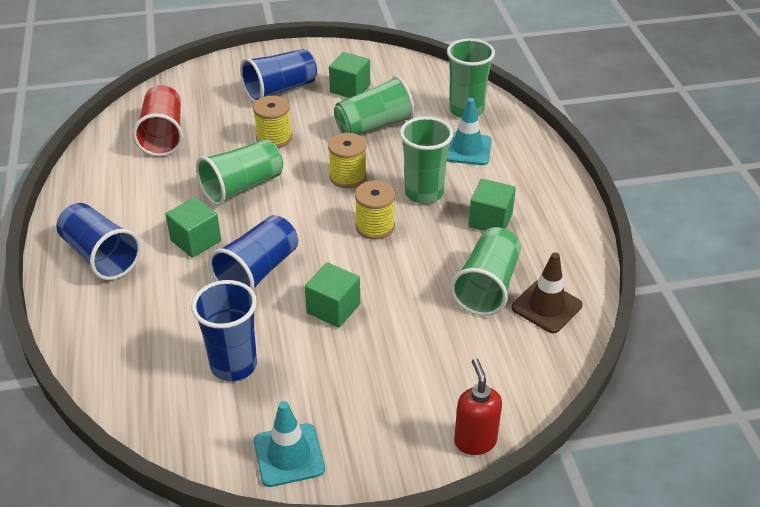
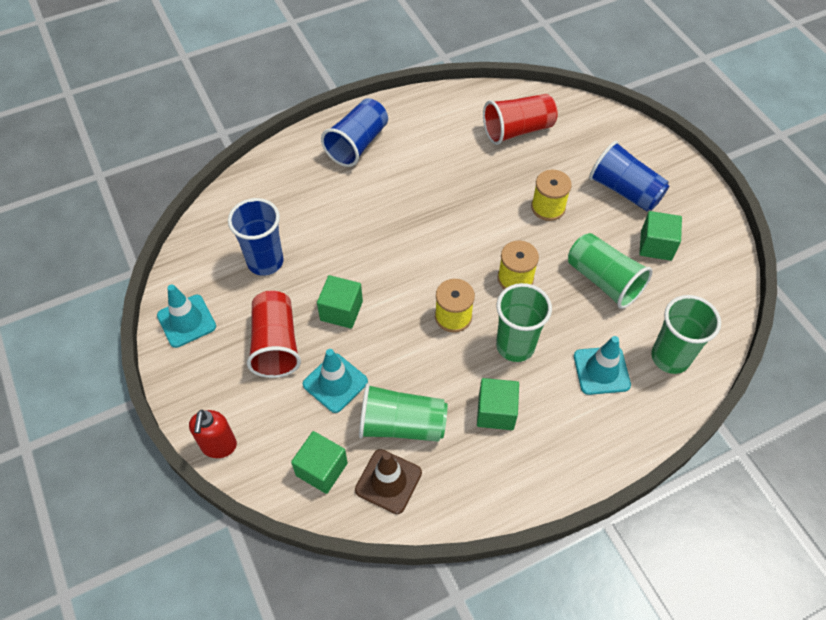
camera: 75 degrees right, 15 degrees up
green cube [165,197,221,258] -> green cube moved to [291,431,348,494]
green cup [196,139,283,206] -> none
blue cup [209,215,298,291] -> none
red soap dispenser [454,358,502,455] -> red soap dispenser turned 120 degrees clockwise [189,410,237,458]
none -> red cup [247,290,301,378]
none -> turquoise traffic cone [303,349,368,413]

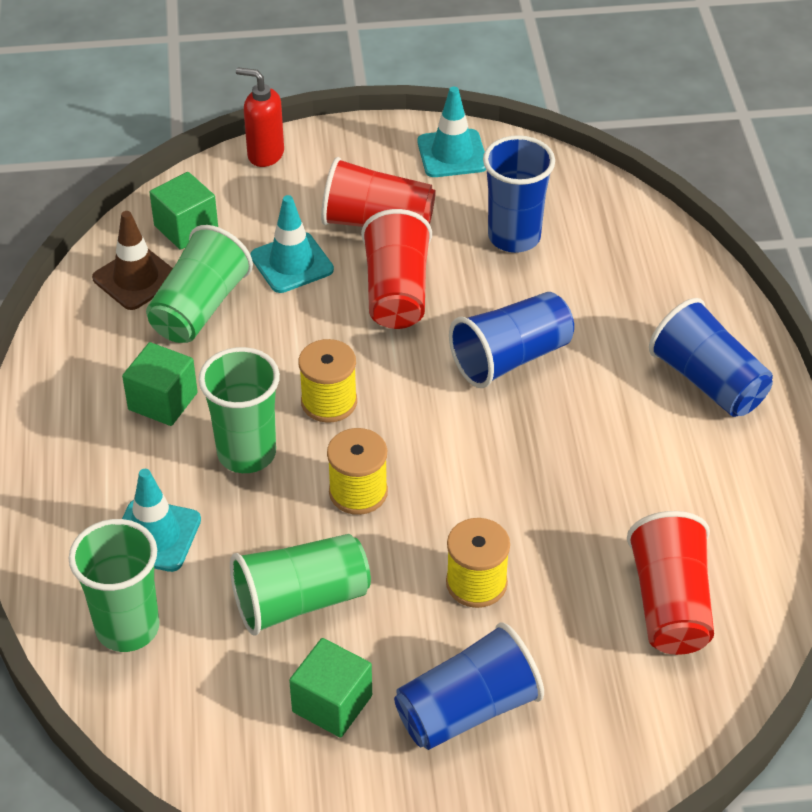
camera: 110 degrees right, 10 degrees down
green cube [317,275,363,329] -> red cup [361,209,432,329]
none -> blue cup [449,292,574,388]

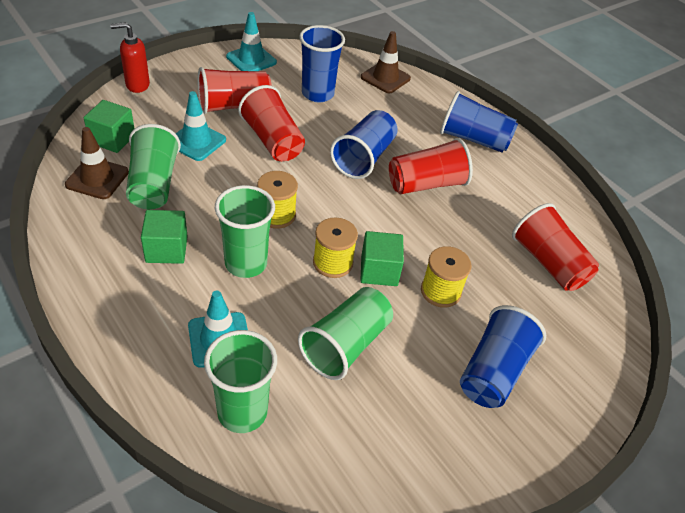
camera: 35 degrees left, 0 degrees up
green cube [289,638,372,737] -> green cube moved to [360,231,404,286]
none -> brown traffic cone [361,31,411,93]
none -> red cup [389,138,473,194]

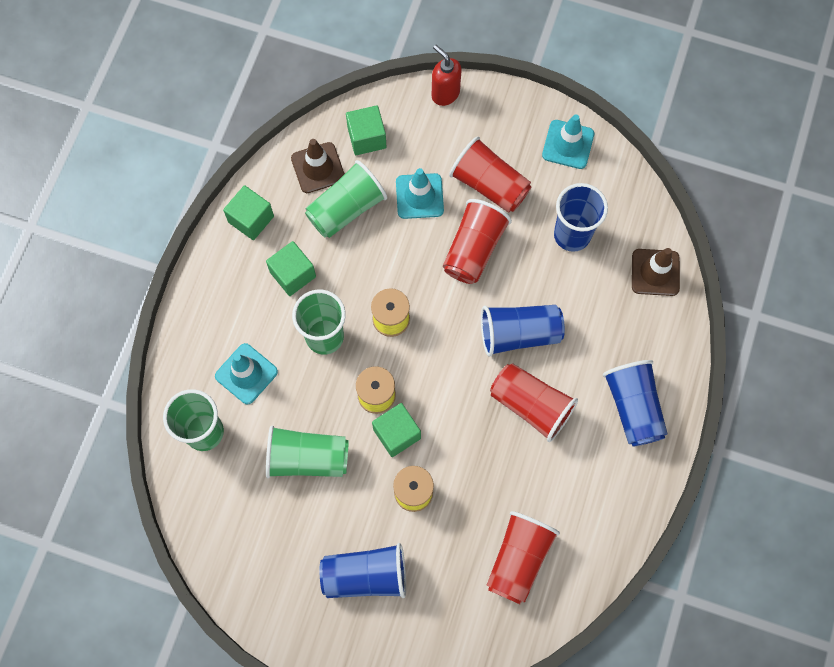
camera: 60 degrees right, 25 degrees up
none -> green cube [223,185,274,240]

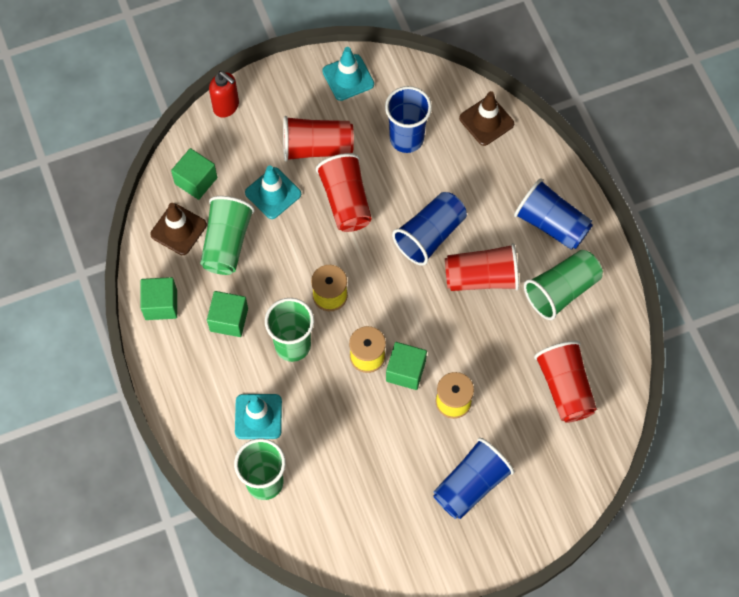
camera: 40 degrees left, 5 degrees down
green cup [266,425,349,478] -> green cup moved to [524,250,603,320]
red soap dispenser [432,45,462,106] -> red soap dispenser turned 150 degrees counterclockwise [209,71,239,117]

